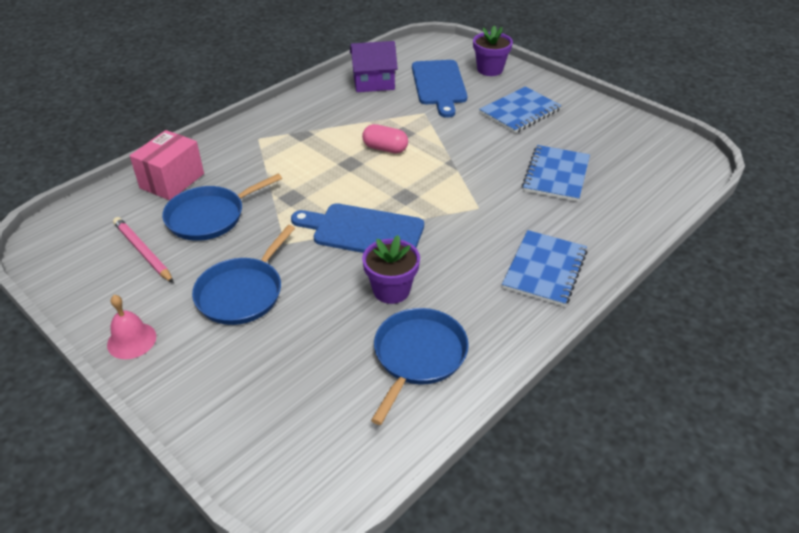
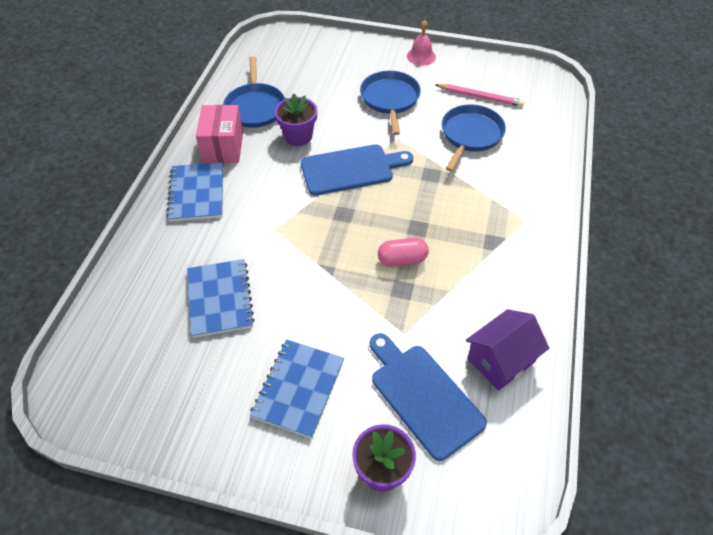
camera: 150 degrees right, 10 degrees up
pink box [130,130,204,200] -> pink box moved to [196,105,243,163]

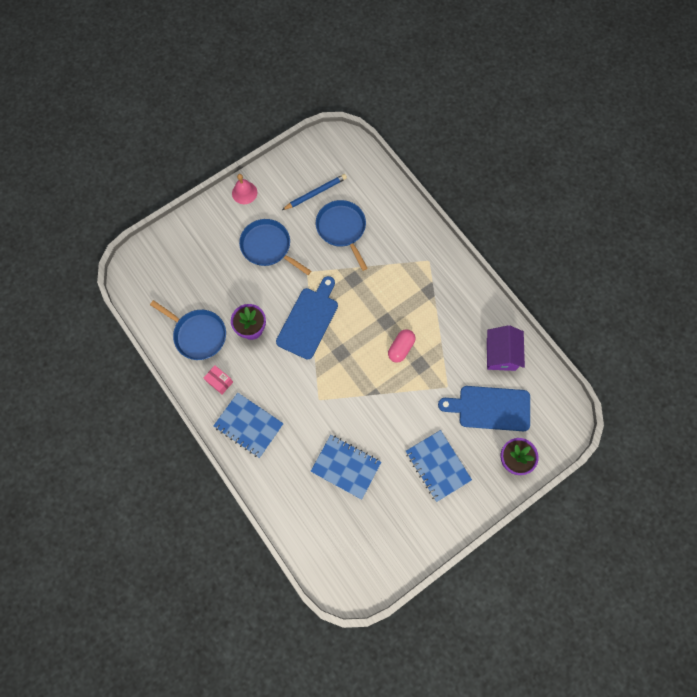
camera: 50 degrees left, 20 degrees up
pink box [196,105,243,163] -> pink box [204,365,233,394], size x0.57
pink pencil [436,84,525,107] -> blue pencil [282,174,347,210]

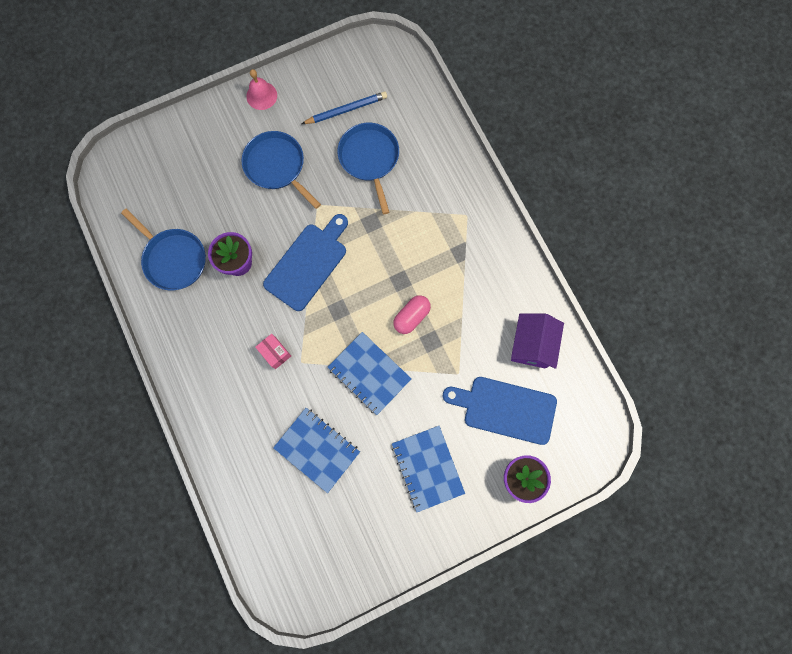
camera: 10 degrees right, 5 degrees up
pink box [204,365,233,394] -> pink box moved to [255,334,291,369]
blue notebook [213,393,284,458] -> blue notebook moved to [328,332,412,415]

